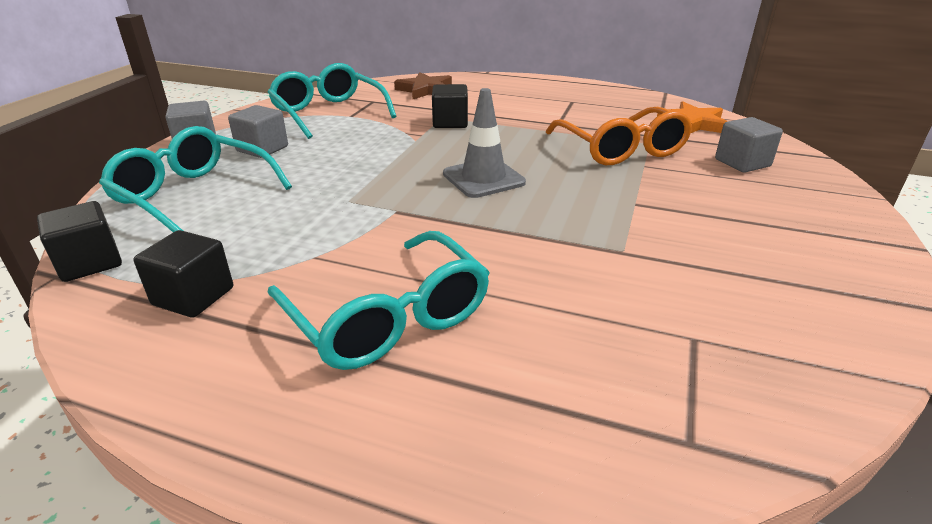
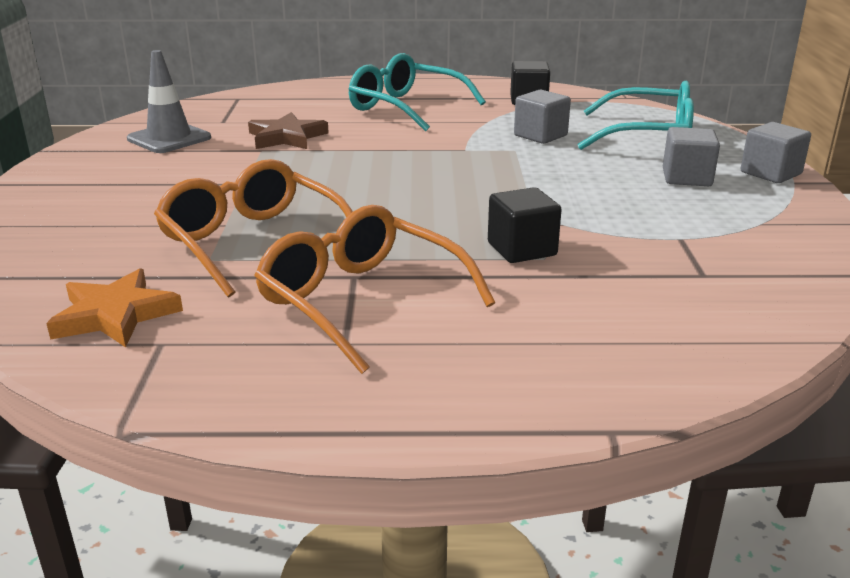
camera: 160 degrees right, 5 degrees down
black cube [37,201,122,282] -> none
turquoise glasses [268,63,397,139] -> none
brown star [394,72,452,99] -> brown star moved to [248,112,329,149]
grey traffic cone [443,88,526,198] -> grey traffic cone moved to [127,50,211,153]
grey cube [715,117,783,173] -> grey cube moved to [514,90,571,144]
none -> orange glasses [254,205,495,374]

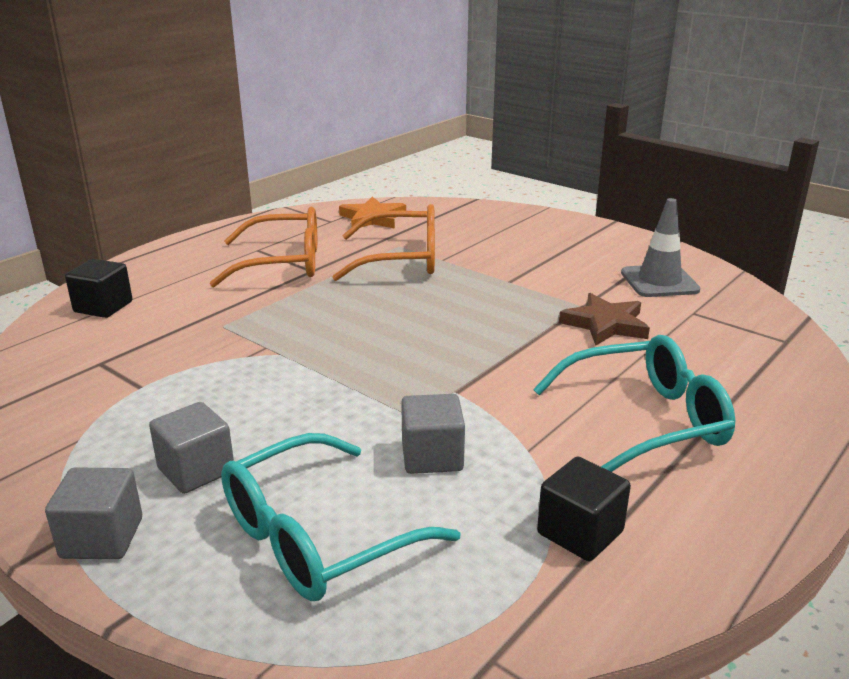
camera: 130 degrees right, 0 degrees up
black cube [488,187,562,263] -> black cube moved to [65,259,133,318]

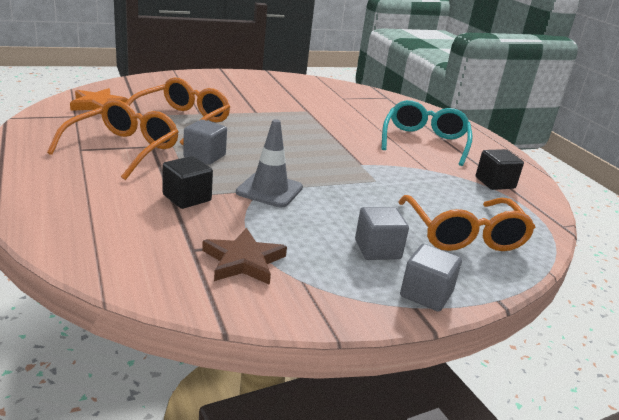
camera: 65 degrees left, 0 degrees up
black cube [65,259,133,318] -> black cube moved to [162,156,213,209]
turquoise glasses [221,433,460,601] -> orange glasses [398,195,535,251]
grey cube [401,394,465,474] -> grey cube moved to [183,120,227,165]
brown star [559,293,650,346] -> brown star moved to [202,228,287,285]
grey traffic cone [621,198,700,297] -> grey traffic cone moved to [236,119,303,208]

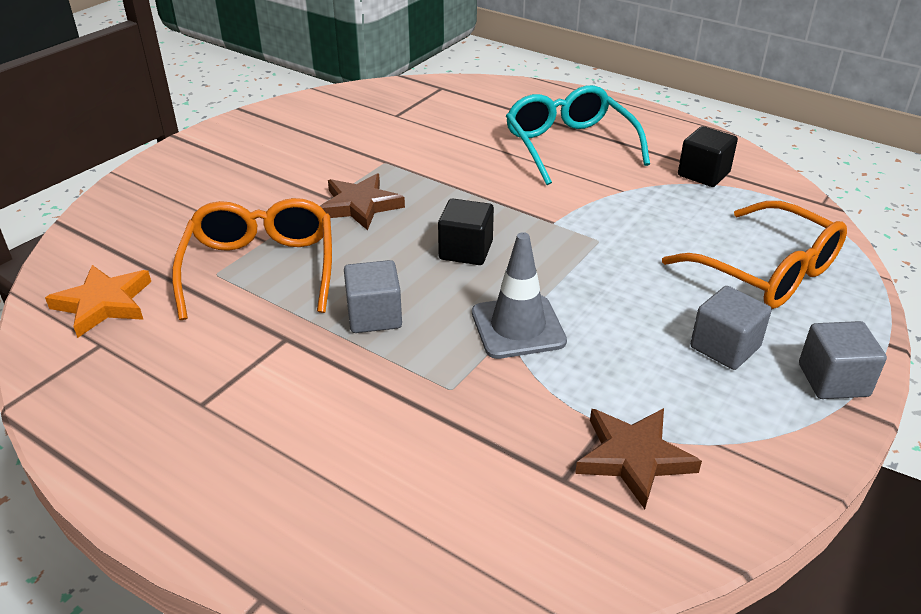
camera: 30 degrees left, 10 degrees up
orange glasses [47,99,179,180] -> none
black cube [162,156,213,209] -> black cube moved to [438,199,494,265]
none -> brown star [320,173,405,230]

